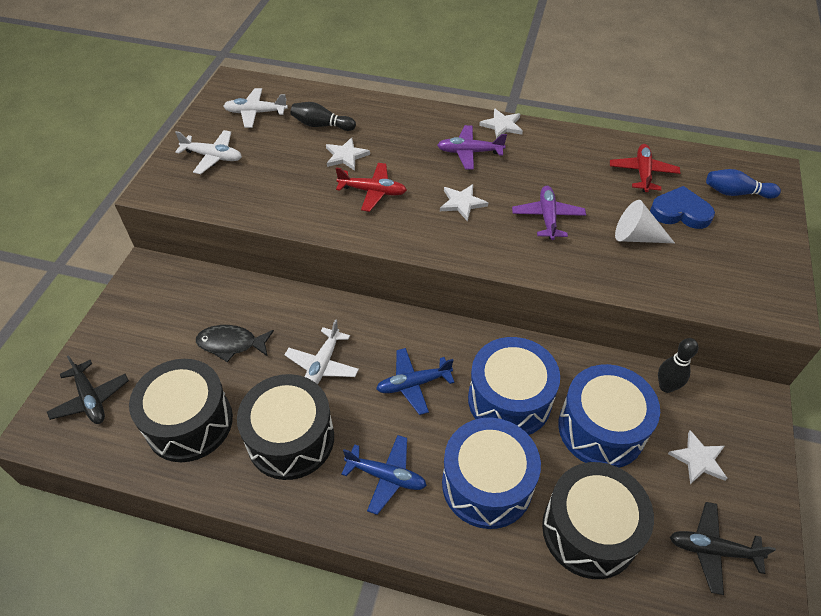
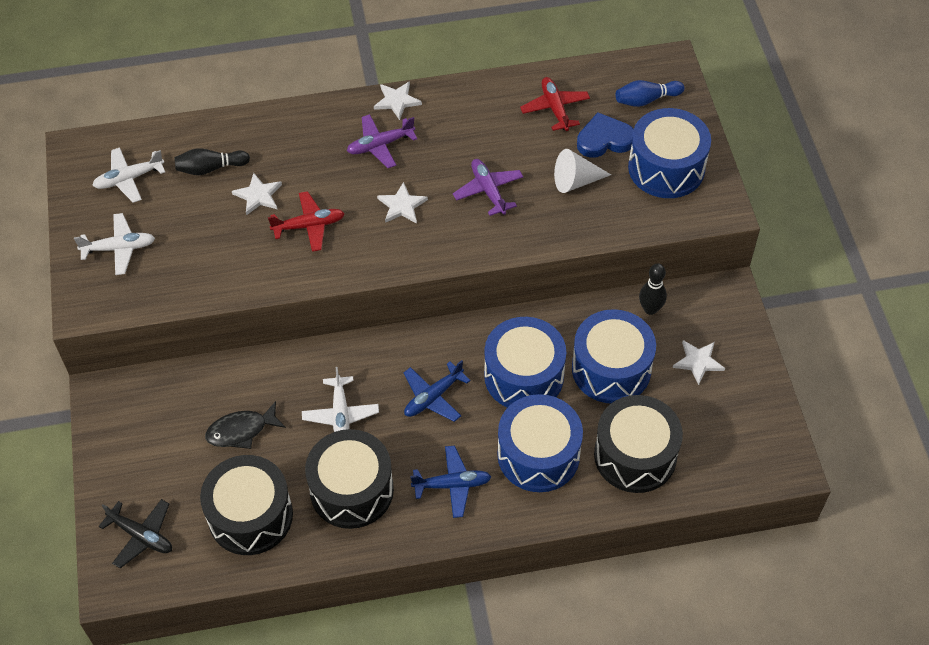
camera: 25 degrees left, 5 degrees up
black plane [670,502,776,595] -> none
none -> blue drum [628,108,711,198]

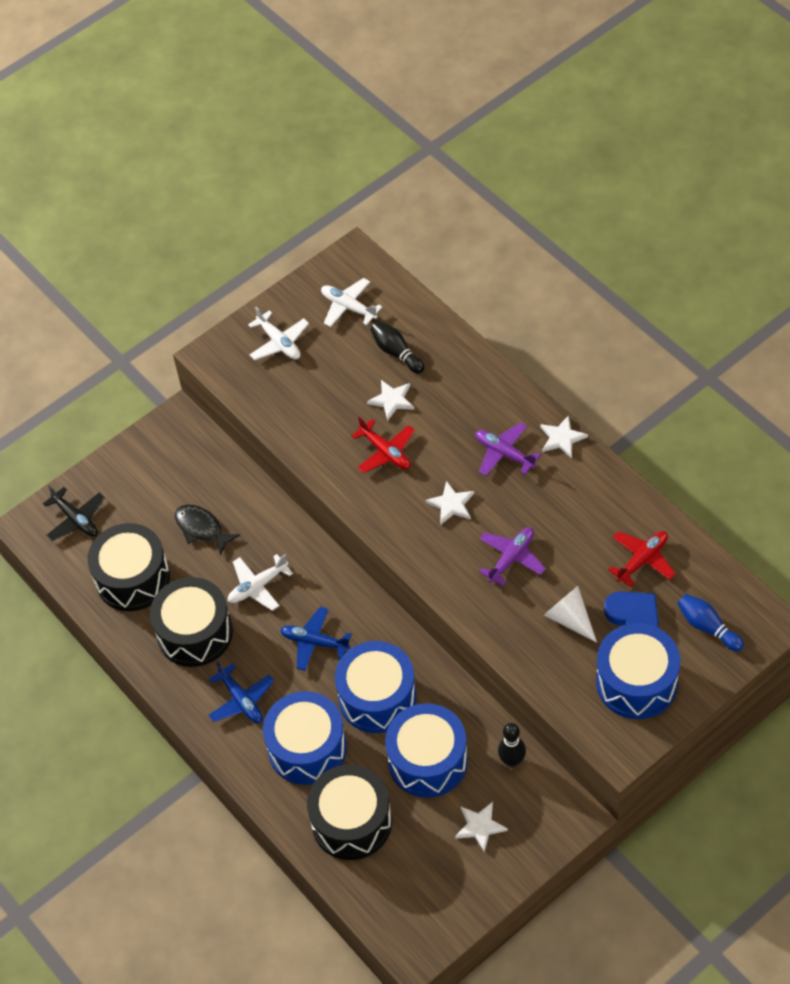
camera: 65 degrees right, 0 degrees up
black plane [98,499,172,568] -> black plane turned 45 degrees counterclockwise [43,485,105,541]

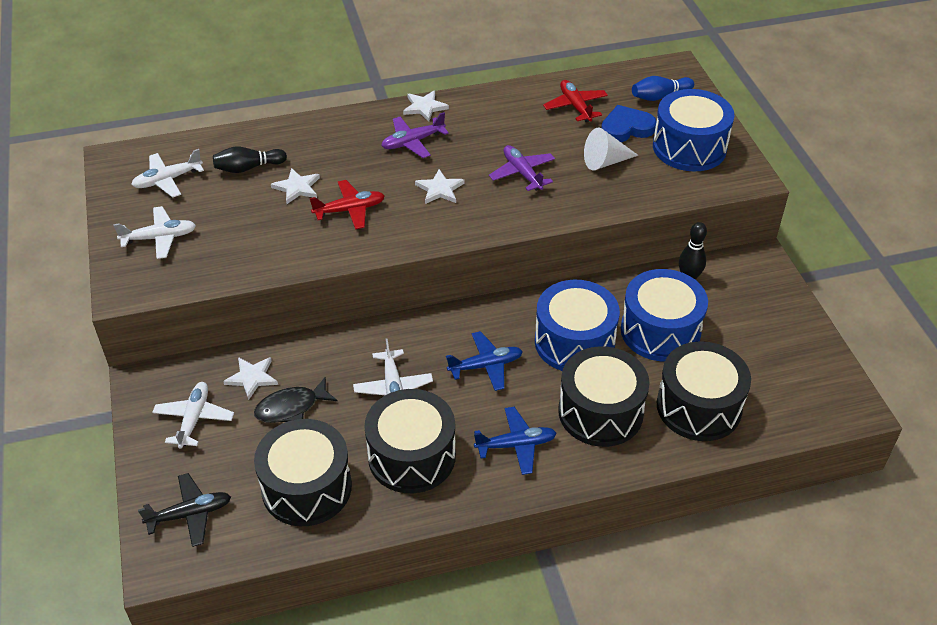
camera: 70 degrees left, 10 degrees down
blue drum [263,691,347,785] -> black drum [558,346,650,447]
blue plane [280,607,352,671] -> blue plane turned 150 degrees counterclockwise [446,331,523,391]
white star [455,802,508,852] -> white star moved to [223,357,278,400]
none -> white plane [152,382,234,449]

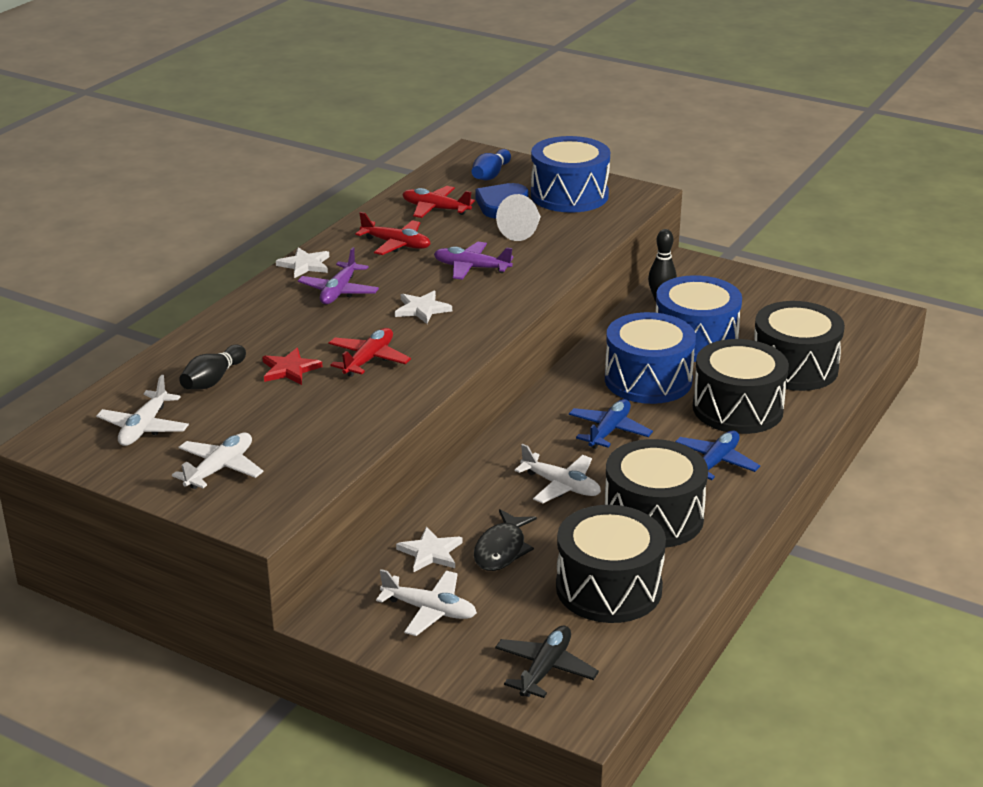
camera: 45 degrees left, 15 degrees down
white plane [152,382,234,449] -> white plane turned 150 degrees clockwise [376,569,477,636]
white star [271,168,320,204] -> red star [262,348,322,385]
none -> red plane [356,212,431,255]

